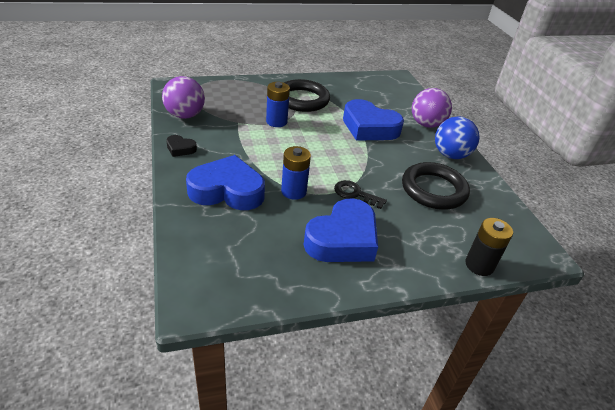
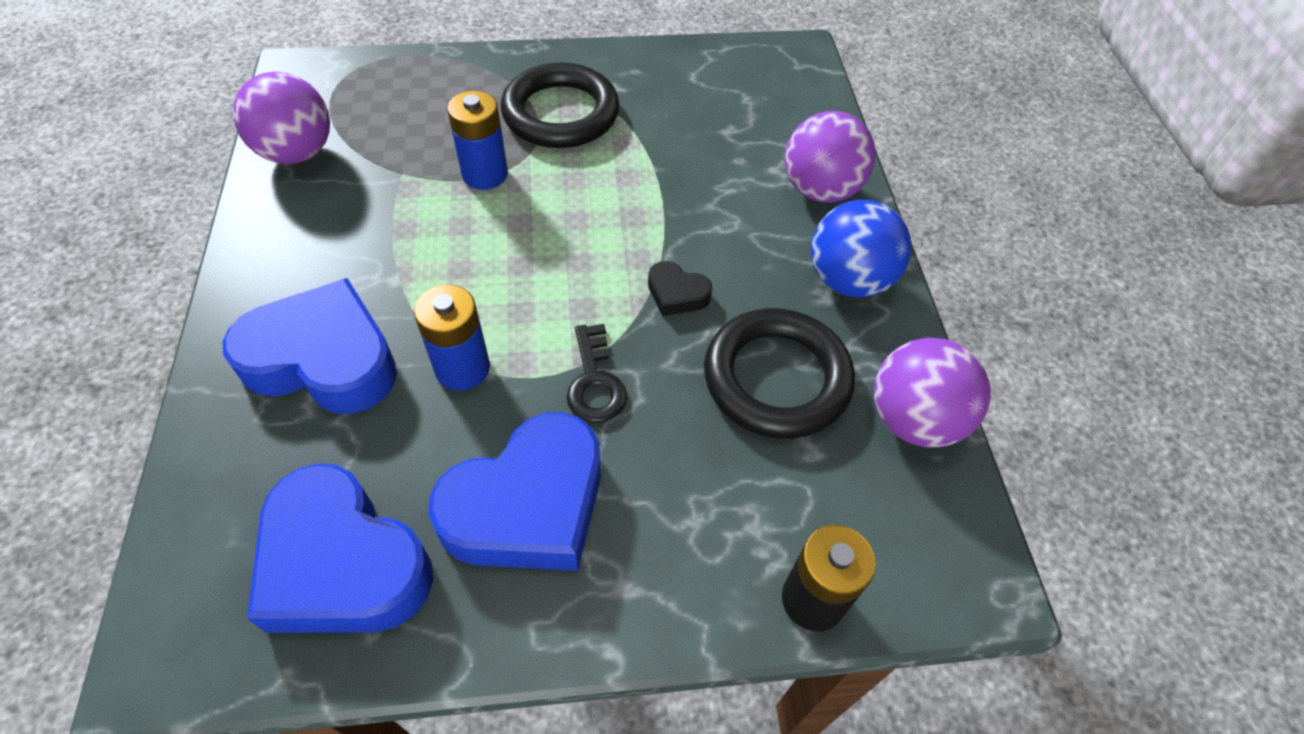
camera: 10 degrees right, 15 degrees up
black heart [166,135,197,157] -> black heart moved to [648,261,712,316]
black key [334,180,387,209] -> black key turned 135 degrees counterclockwise [567,324,627,423]
blue heart [343,99,404,141] -> blue heart moved to [247,463,433,633]
none -> purple ball [874,338,991,447]

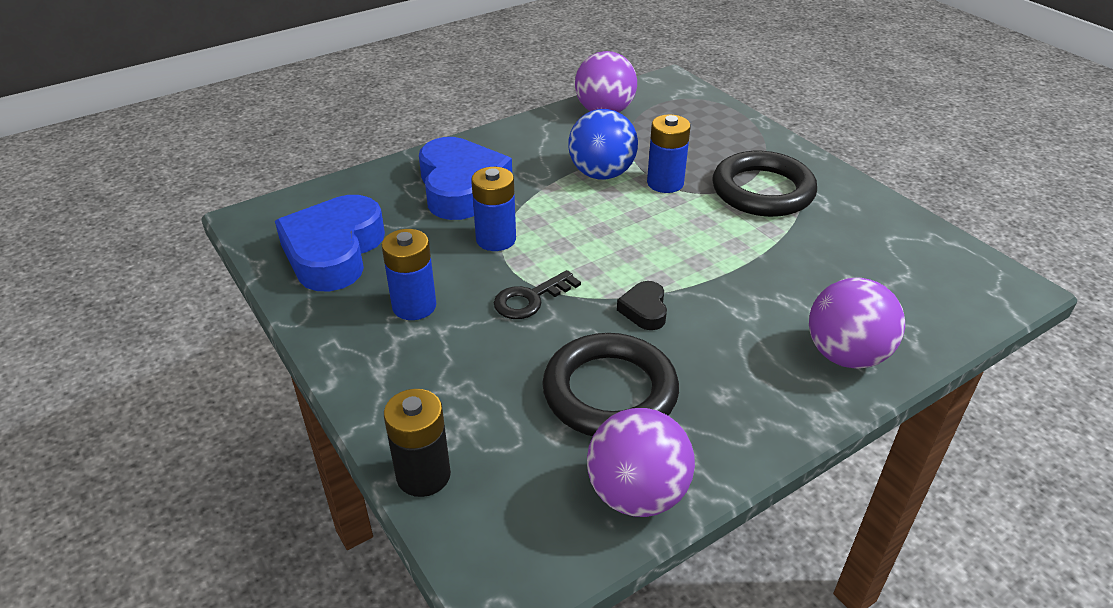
camera: 65 degrees right, 15 degrees down
blue heart [428,412,601,571] -> blue battery [382,229,436,320]
blue ball [811,200,911,298] -> blue ball moved to [568,109,638,179]

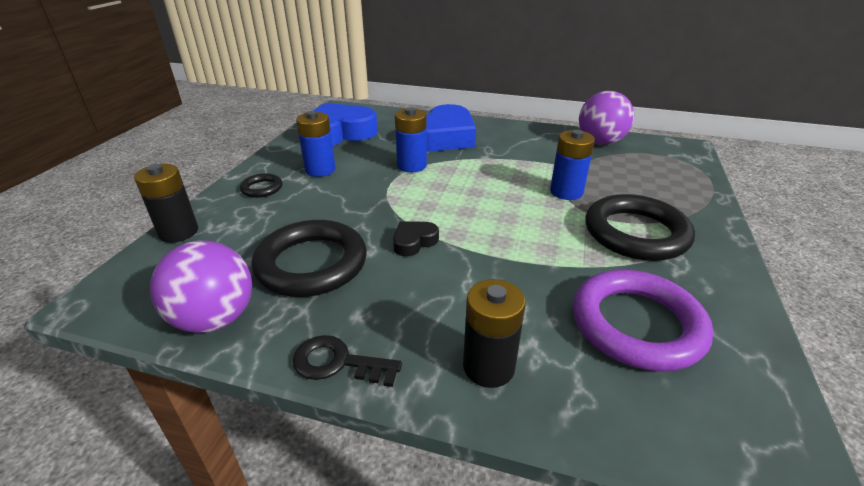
camera: 50 degrees right, 5 degrees down
black key [494,270,581,319] -> black key moved to [292,335,402,387]
blue ball [568,109,638,179] -> none
purple ball [809,278,905,369] -> black battery [463,279,526,388]
none -> black ring [240,173,282,198]
none -> purple ring [573,270,713,372]

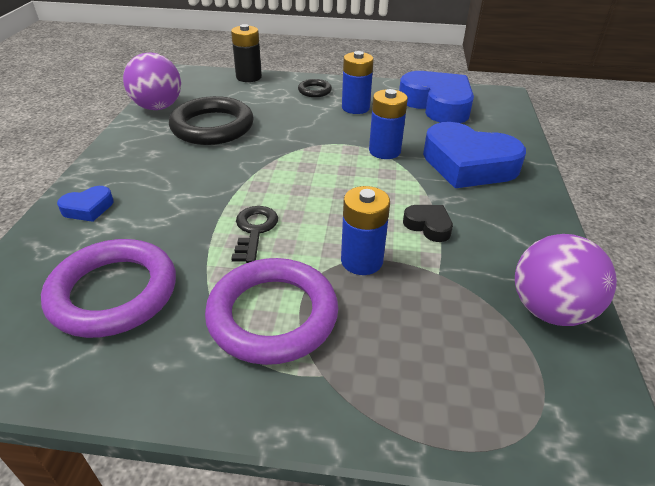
camera: 80 degrees right, 5 degrees up
black key [292,335,402,387] -> black key moved to [231,206,278,263]
black heart [393,221,439,256] -> black heart moved to [403,205,453,242]
black battery [463,279,526,388] -> blue heart [57,186,114,222]
black ring [585,194,695,261] -> purple ring [205,258,338,365]

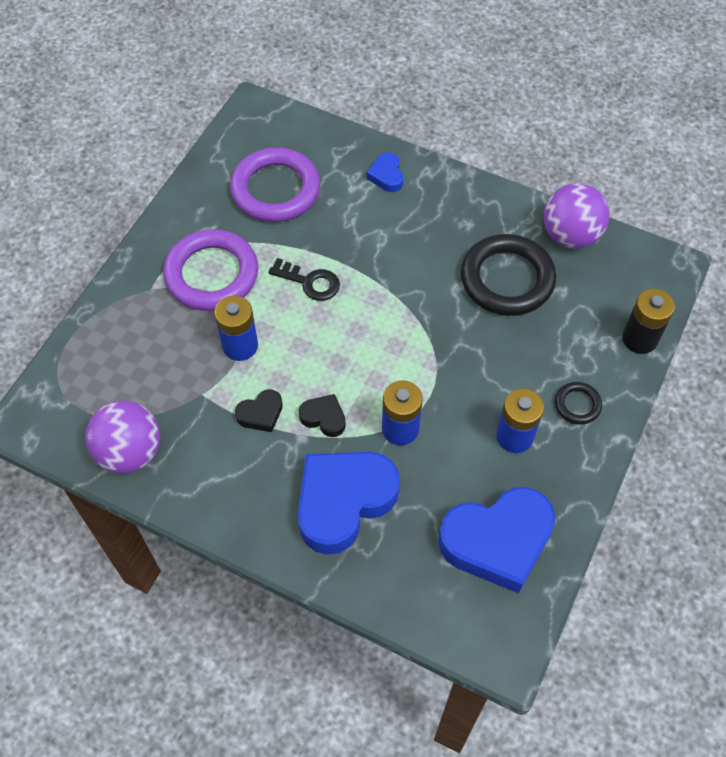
camera: 110 degrees right, 20 degrees up
none -> black heart [299,394,346,437]

